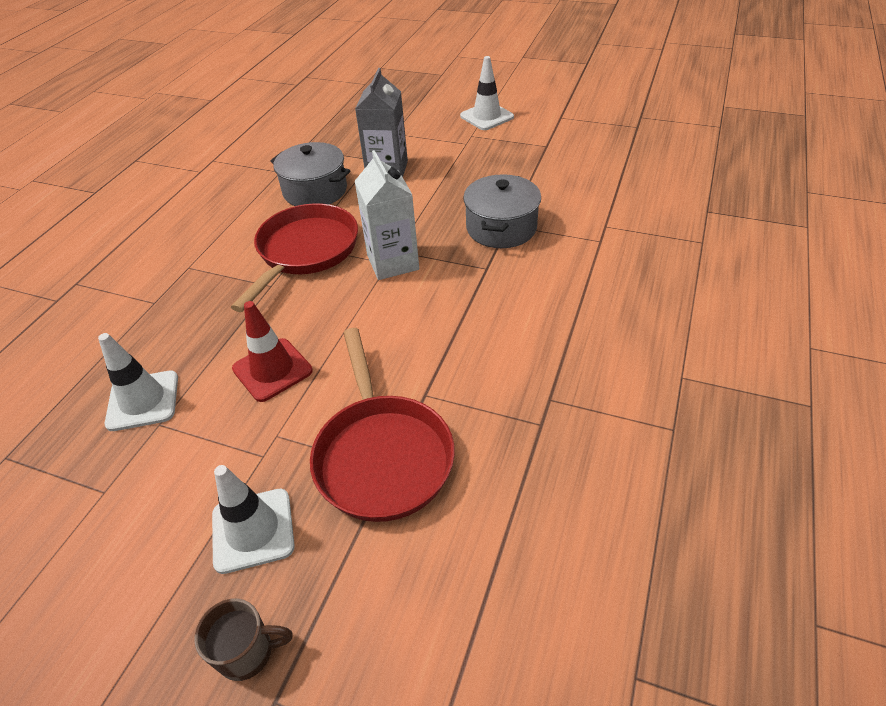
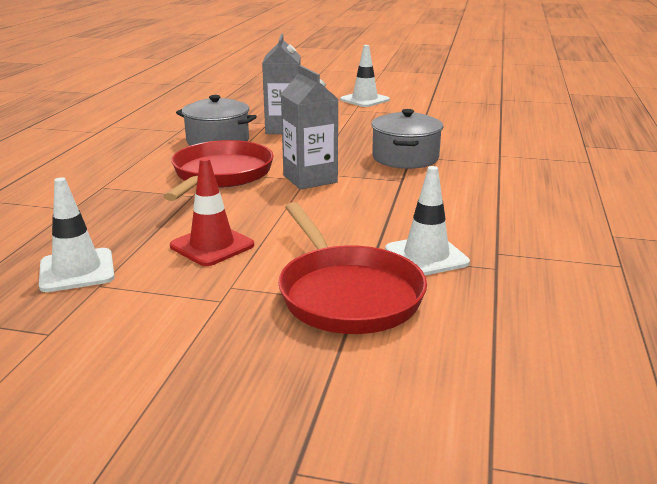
camera: 10 degrees left, 20 degrees down
brown mug [194,598,293,681] -> none
white traffic cone [212,465,295,574] -> white traffic cone moved to [385,166,470,276]
white carton [355,150,419,280] -> grey carton [281,65,339,189]

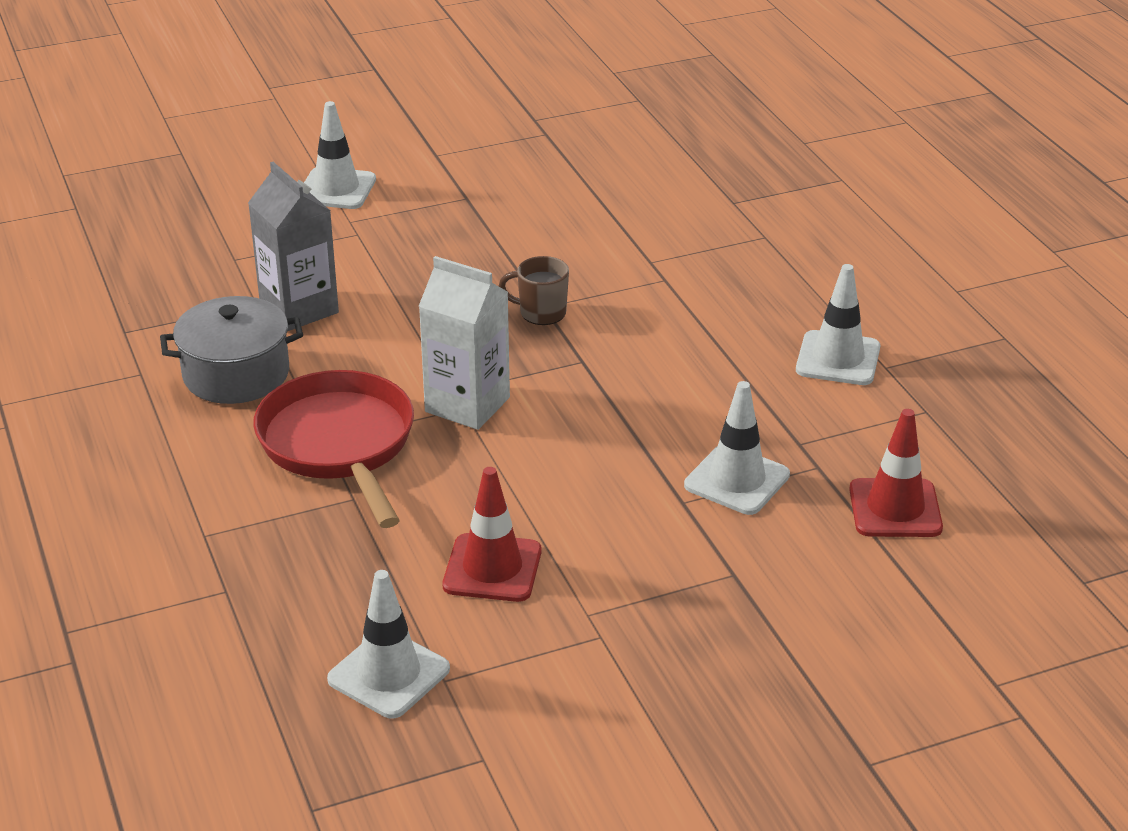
camera: 35 degrees left, 10 degrees up
red pan [278,202,427,334] -> none
grey carton [281,65,339,189] -> white carton [419,256,510,430]
grey pot [371,109,443,169] -> brown mug [499,256,569,325]
none -> white traffic cone [796,264,880,385]
none -> red traffic cone [849,409,943,537]

